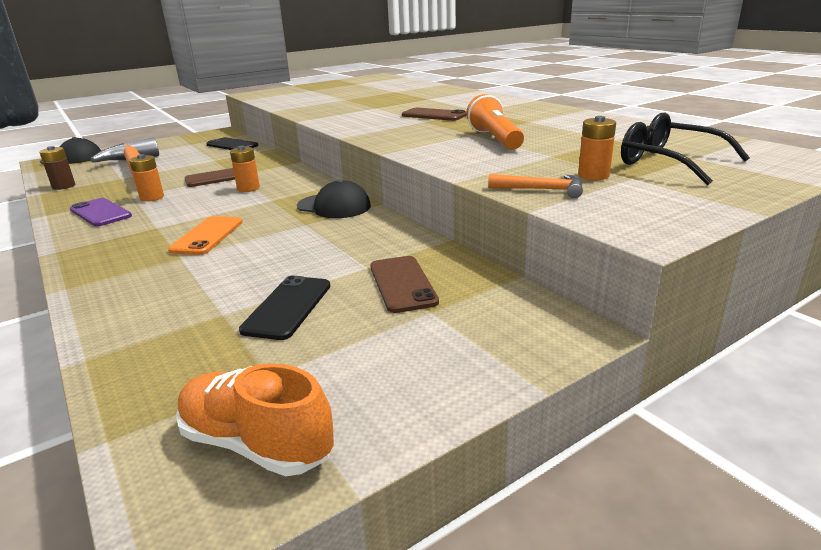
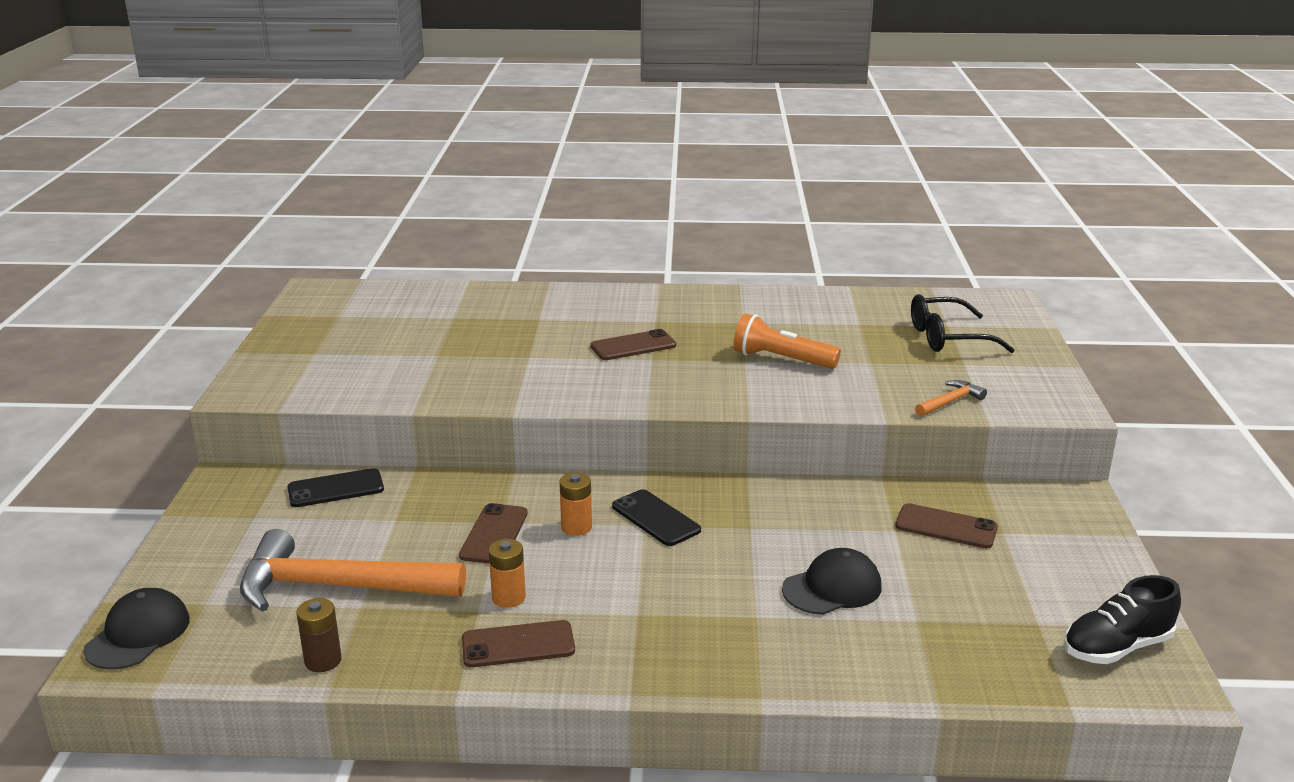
camera: 55 degrees left, 0 degrees up
purple phone [70,198,132,227] -> brown phone [462,620,575,667]
orange phone [168,216,243,255] -> none
orange shoe [176,363,334,476] -> black shoe [1064,575,1181,664]
black phone [239,276,330,340] -> black phone moved to [612,489,701,546]
black cap [297,179,371,218] -> black cap moved to [782,548,881,615]
orange battery [578,116,616,180] -> none

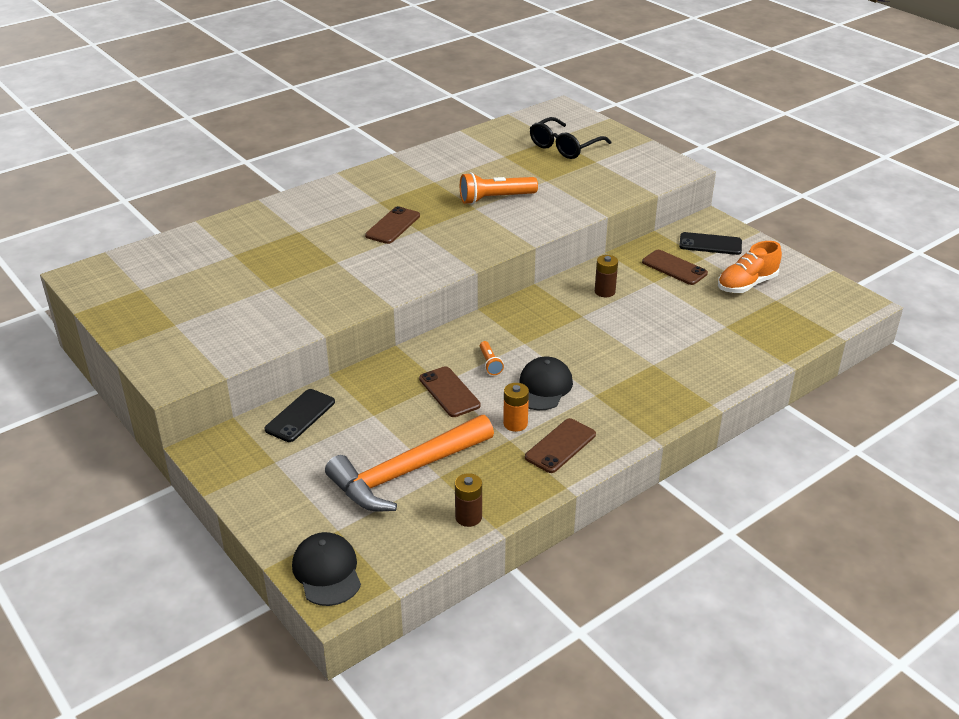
camera: 40 degrees left, 10 degrees up
orange battery [560,473,592,536] -> orange flashlight [480,341,504,375]
black phone [612,489,701,546] -> black phone moved to [679,232,742,255]
black cap [782,548,881,615] -> black cap moved to [519,357,573,410]
brown phone [895,503,998,548] -> brown phone turned 60 degrees clockwise [642,250,708,285]
orange hammer [915,380,987,417] -> none
black shoe [1064,575,1181,664] -> none
none -> brown battery [595,255,618,297]
none -> orange shoe [718,241,782,293]

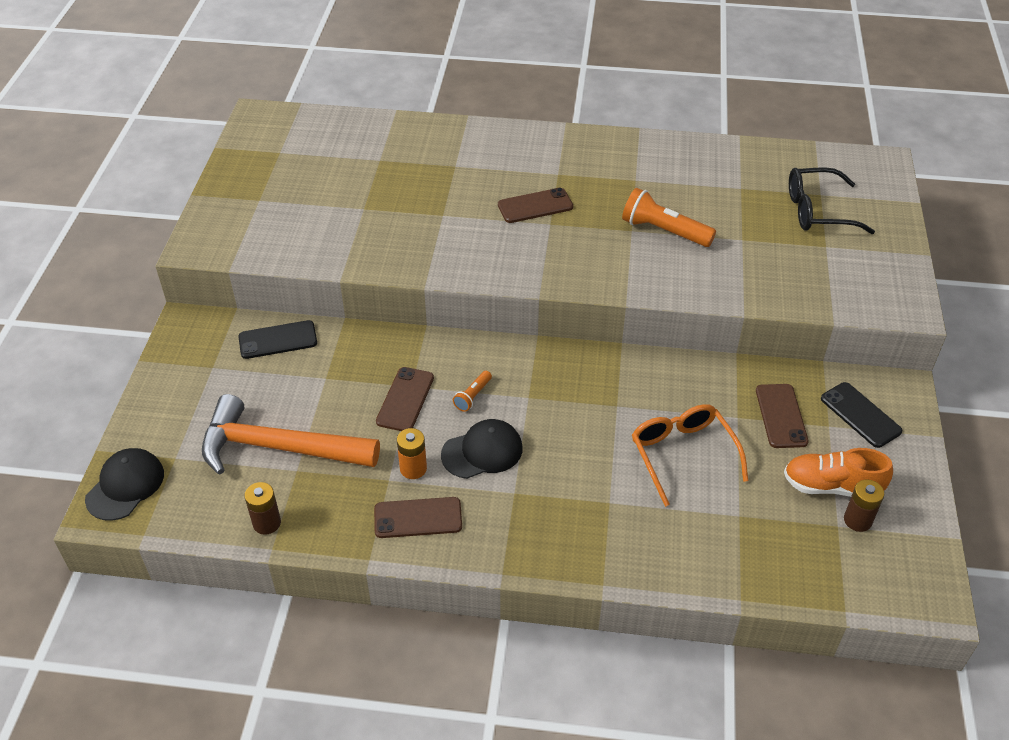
camera: 45 degrees right, 10 degrees up
brown battery [595,255,618,297] -> brown battery moved to [844,479,884,532]
none -> orange glasses [632,404,748,507]

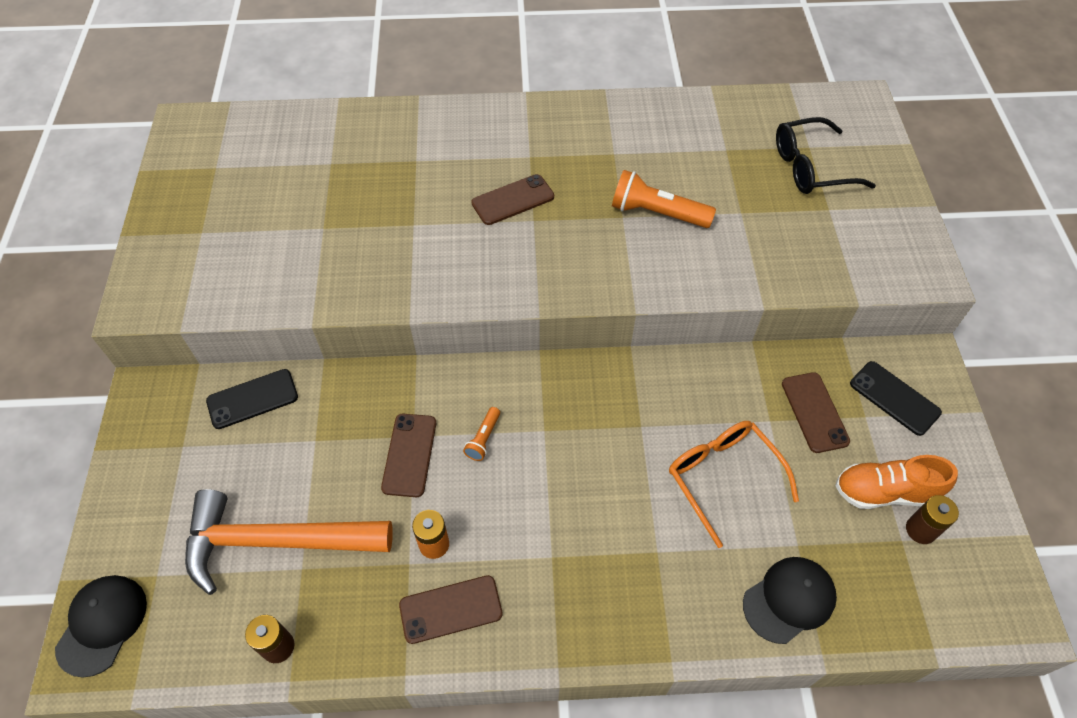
camera: 10 degrees left, 10 degrees up
black cap [441,419,523,479] -> black cap moved to [743,557,837,644]

